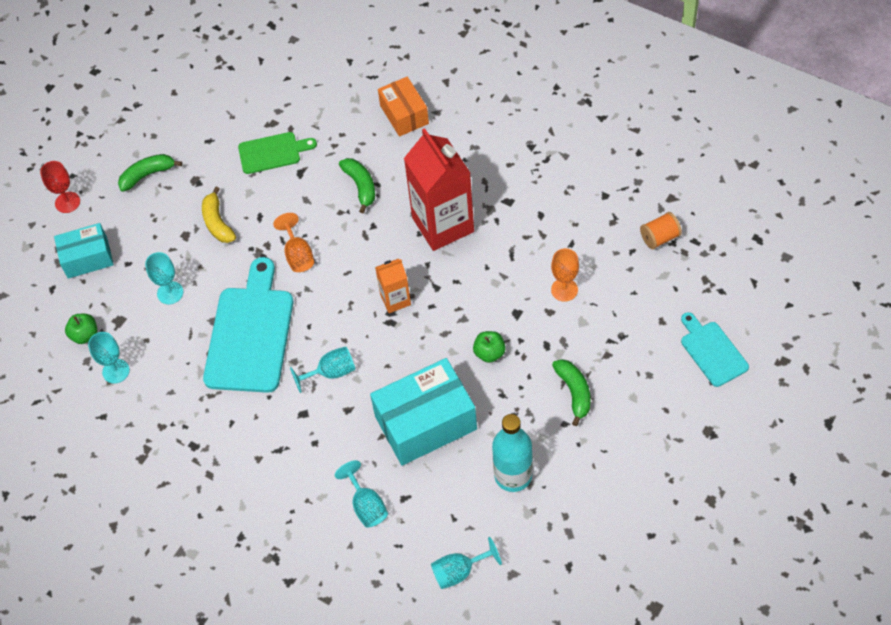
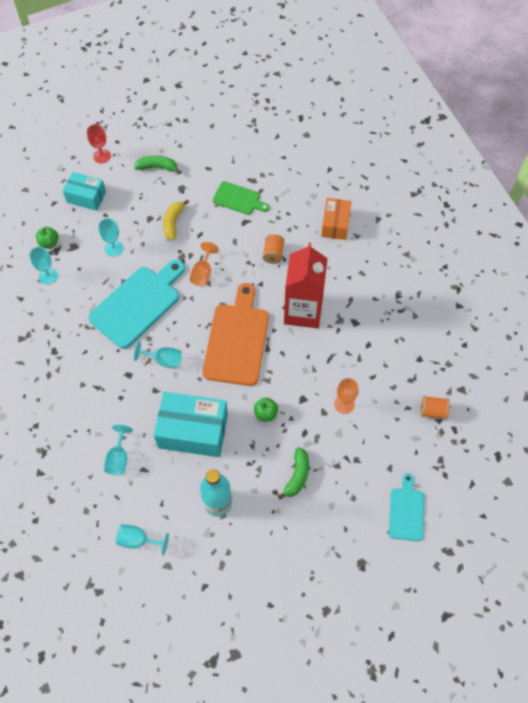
camera: 30 degrees right, 5 degrees up
green banana [339,158,375,213] -> orange spool [263,234,284,264]
orange carton [375,259,411,313] -> orange cutting board [202,283,269,386]

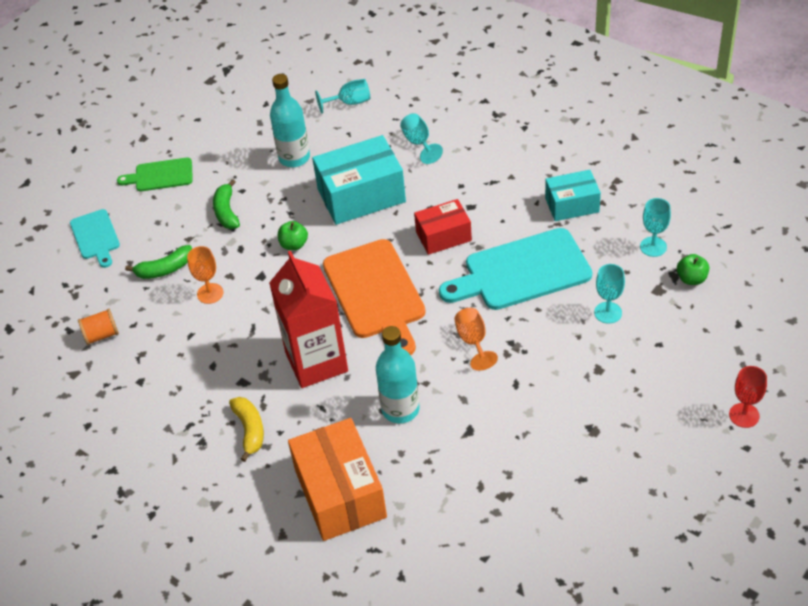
camera: 155 degrees right, 15 degrees down
turquoise box [63,172,106,211] -> turquoise box moved to [545,170,601,221]
turquoise cutting board [88,260,185,349] -> turquoise cutting board turned 60 degrees clockwise [439,228,592,310]
green banana [134,156,181,174] -> green banana moved to [125,245,192,279]
turquoise goblet [134,341,182,368] -> red box [414,199,472,255]
yellow banana [163,199,189,240] -> yellow banana moved to [229,397,264,462]
green cutting board [213,181,269,215] -> green cutting board moved to [117,158,193,191]
orange spool [263,234,284,264] -> turquoise bottle [376,326,420,423]
orange box [321,198,351,240] -> orange box [288,418,387,541], size x1.66

